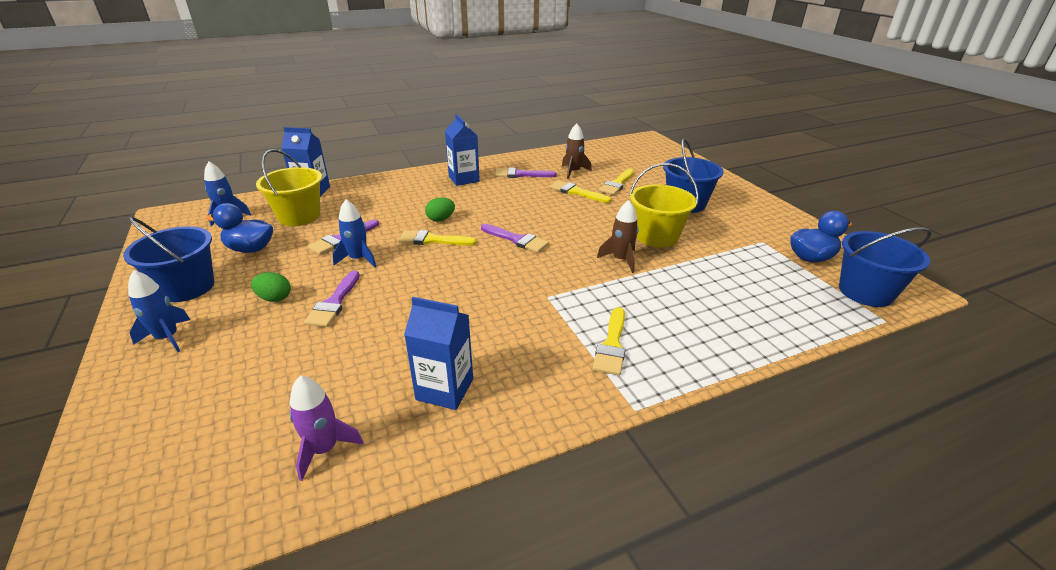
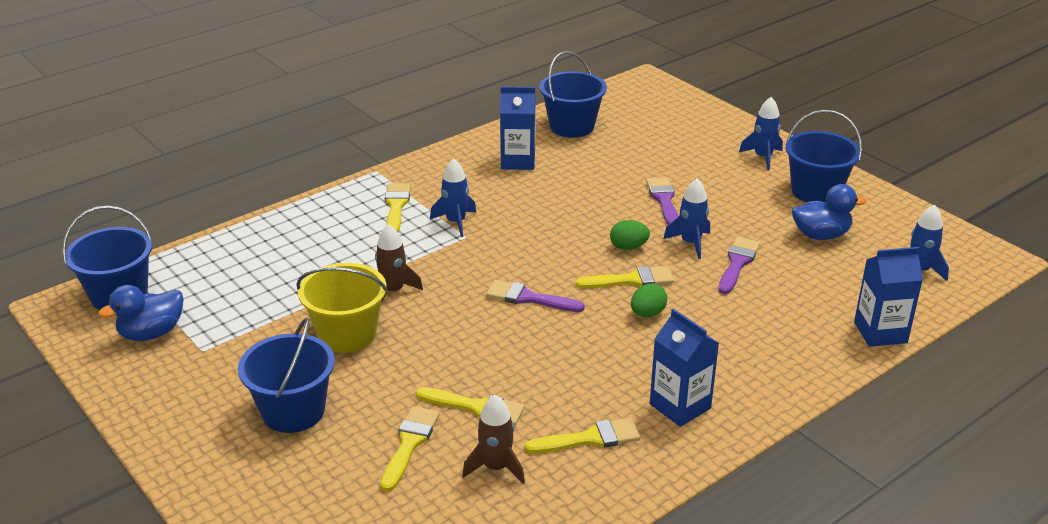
camera: 165 degrees right, 0 degrees up
green egg [251,272,291,302] -> green egg moved to [610,220,650,250]
yellow bucket [256,149,322,226] -> none
purple rocket [289,376,364,481] -> blue bucket [539,51,607,138]
purple brush [495,168,557,178] -> yellow brush [525,418,640,454]
none -> blue rocket [430,158,476,237]

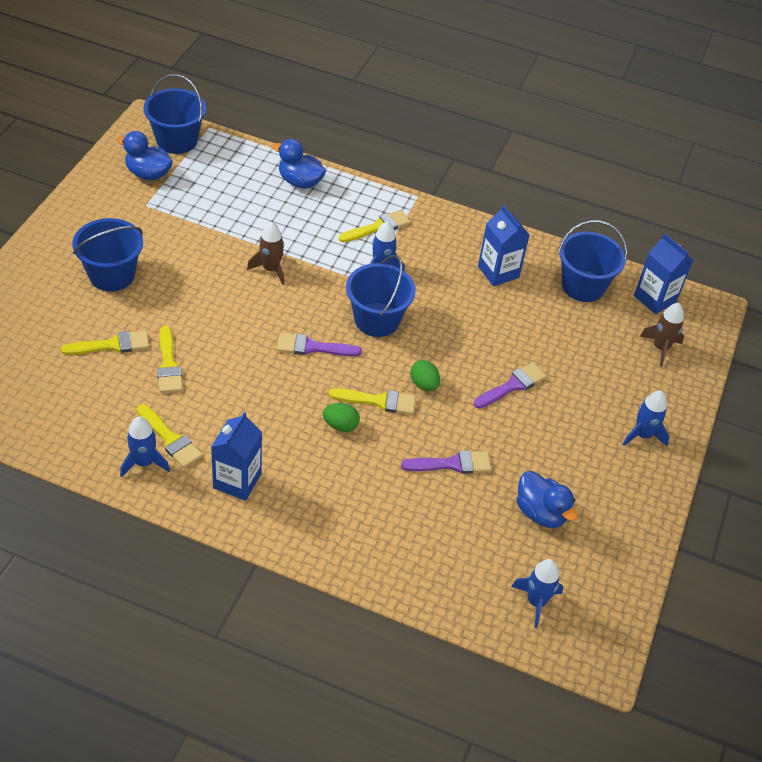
camera: 55 degrees right, 15 degrees up
yellow bucket [296,263,388,353] -> none
brown rocket [462,395,525,484] -> brown rocket moved to [640,303,684,367]
purple brush [486,280,585,312] -> purple brush turned 75 degrees counterclockwise [277,333,362,356]
yellow brush [576,266,674,288] -> yellow brush turned 45 degrees counterclockwise [329,388,416,415]
blue rocket [663,179,710,259] -> blue rocket moved to [120,416,170,477]
blue bucket [785,110,862,202] -> blue bucket moved to [346,255,416,337]
blue carton [854,247,923,347] -> blue carton moved to [634,233,693,314]
none -> blue duck [272,139,326,189]

